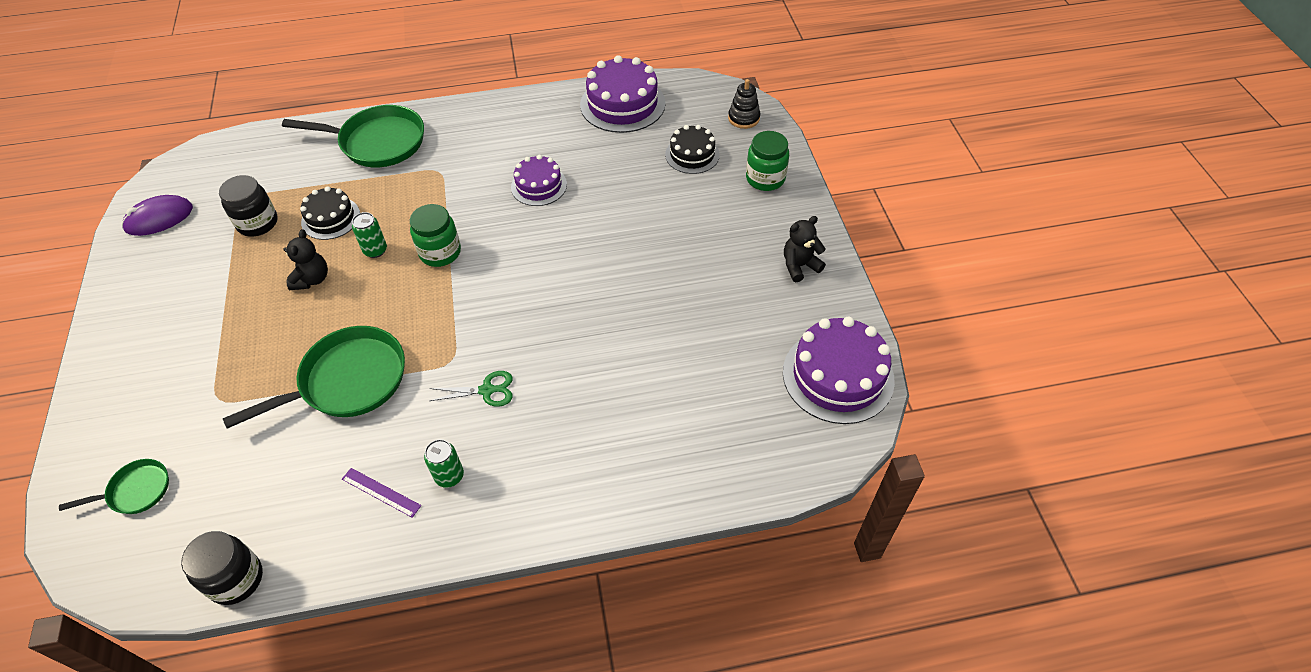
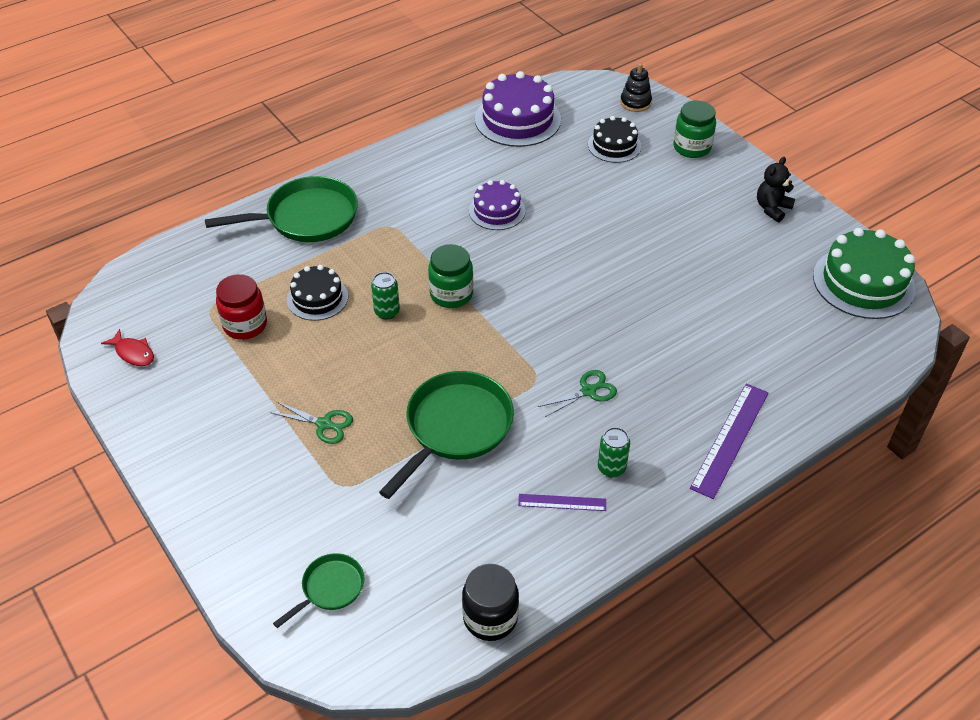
camera: 25 degrees left, 5 degrees down
purple mouse [122,195,193,236] -> red fish [101,329,154,366]
black jar [219,175,278,237] -> red jar [216,274,267,340]
black teddy bear [284,229,328,290] -> none
purple cake [783,317,895,424] -> green cake [813,228,916,319]
none -> green scissors [270,402,353,444]
none -> purple ruler [690,384,769,499]

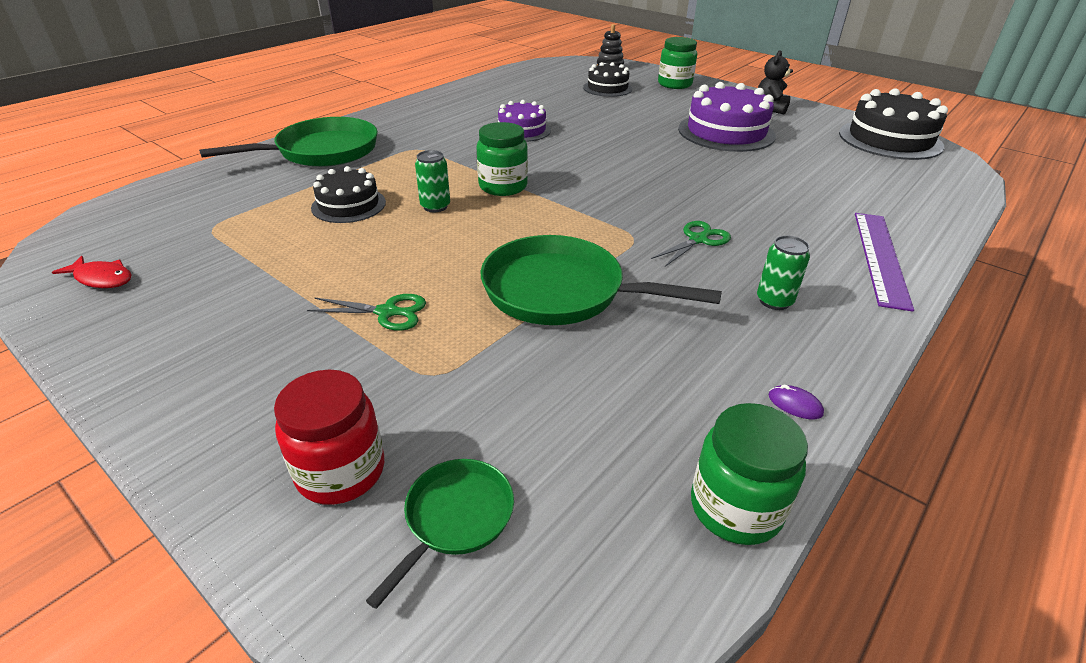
camera: 15 degrees left, 10 degrees down
red jar [216,274,267,340] -> red jar moved to [274,370,384,505]
green pan [379,371,514,499] -> green pan turned 90 degrees counterclockwise [480,235,722,325]
black jar [462,564,519,641] -> green jar [691,403,808,545]
purple cake [475,71,561,147] -> purple cake moved to [678,82,776,152]
purple ruler [518,494,606,511] -> none
green cake [813,228,916,319] -> black cake [839,88,948,160]
none -> purple mouse [769,385,824,419]

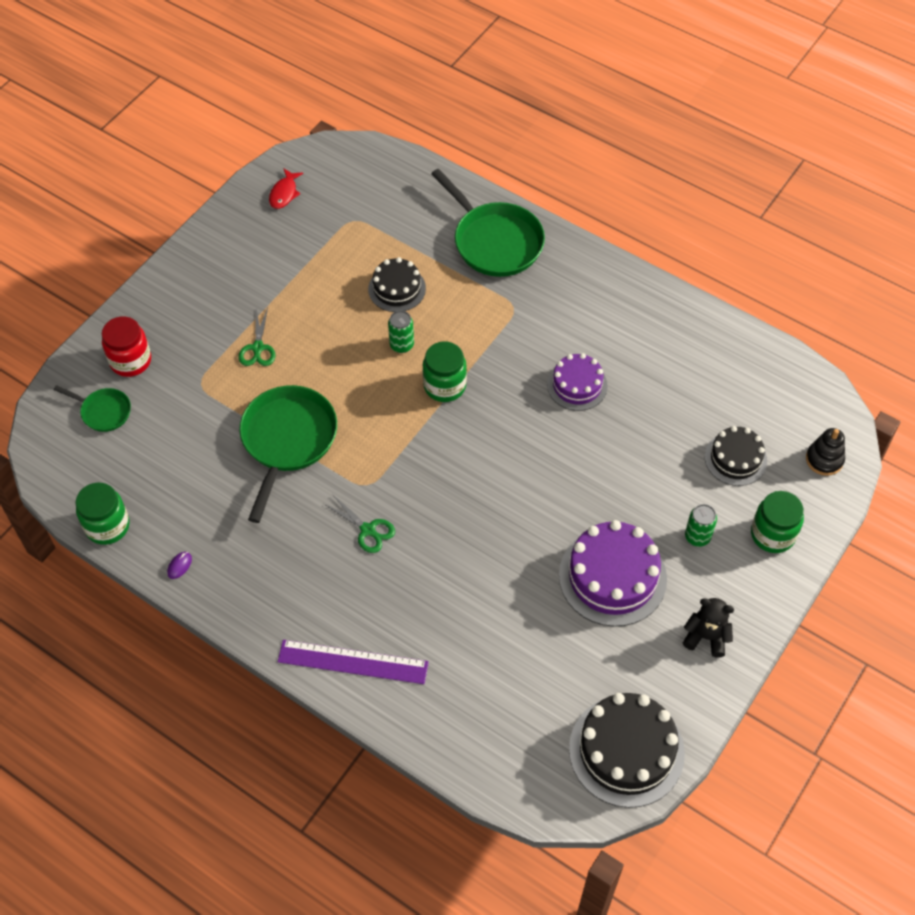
camera: 85 degrees right, 20 degrees up
green can [757,236,810,310] -> green can moved to [685,504,717,547]

